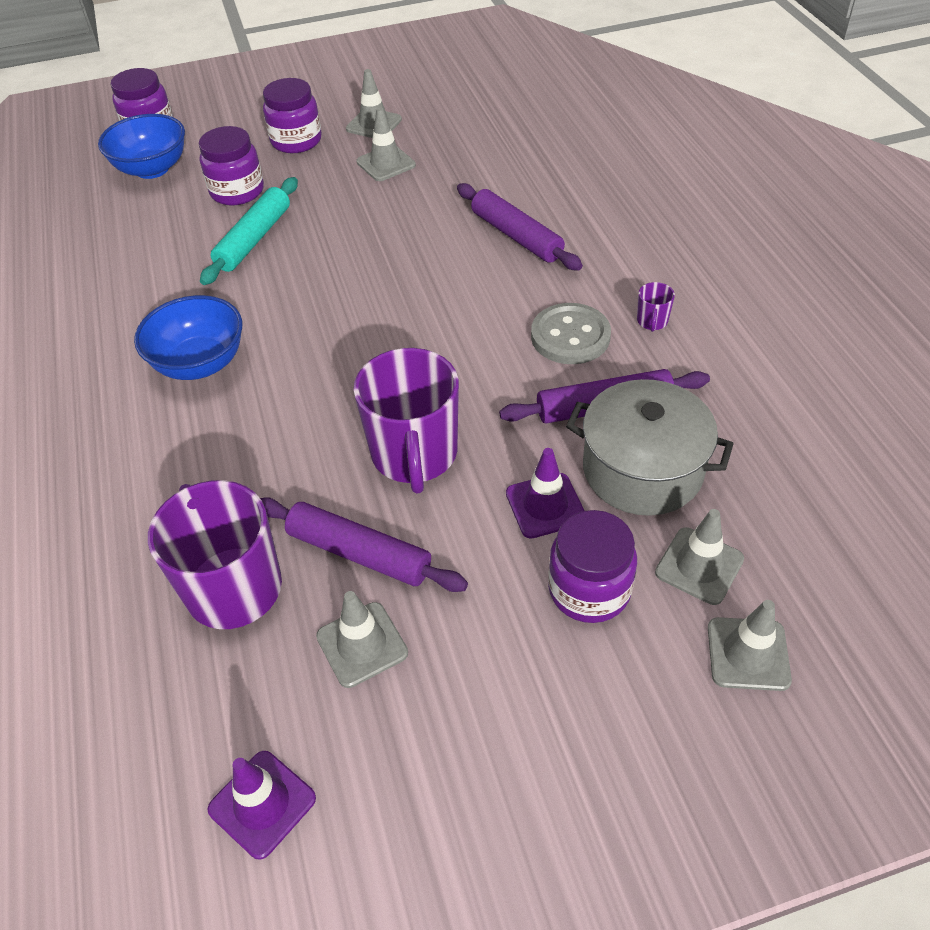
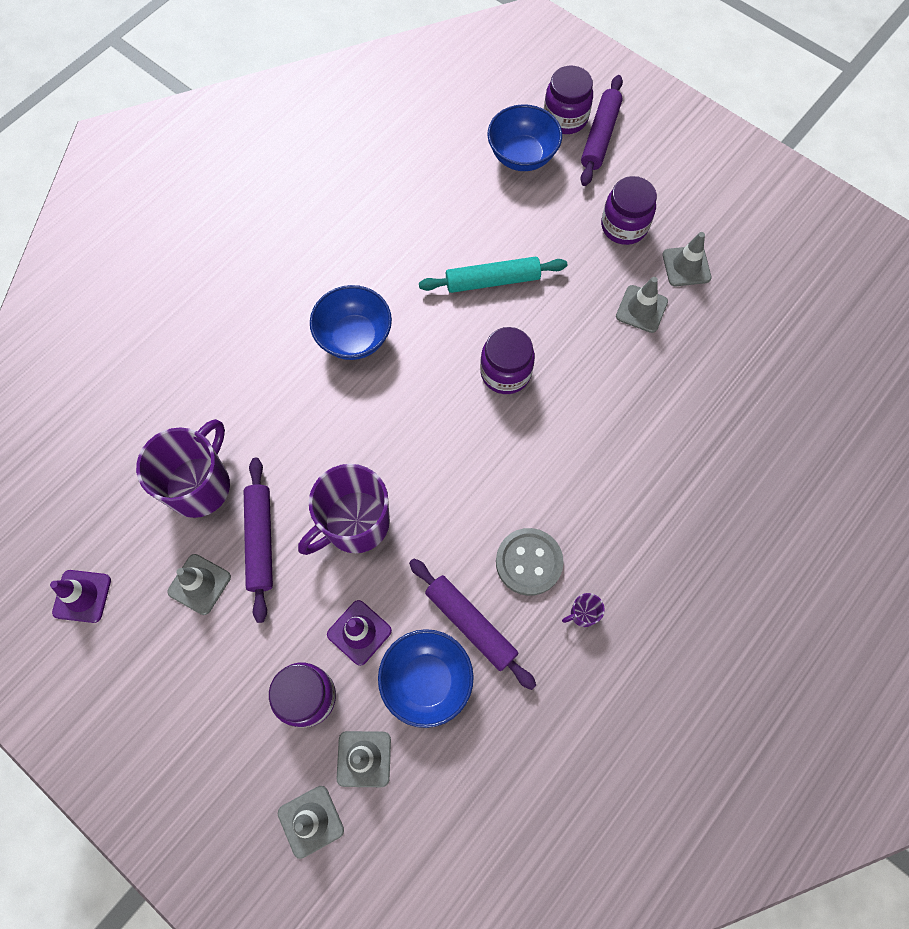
camera: 55 degrees right, 20 degrees up
purple jar [199,126,264,206] -> purple jar moved to [480,327,535,394]
purple rolling pin [457,183,583,270] -> purple rolling pin moved to [580,75,623,186]
grey pot [566,379,734,516] -> blue bowl [378,629,474,728]

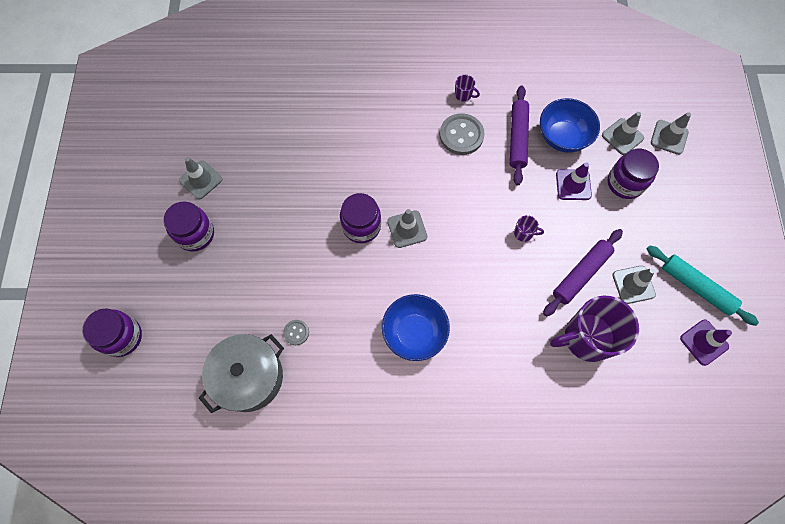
camera: 130 degrees left, 0 degrees up
purple mug [298,464,390,555] -> purple mug [514,215,544,242], size x0.40
turquoise rolling pin [419,256,567,293] -> turquoise rolling pin moved to [647,245,759,326]
blue bowl [487,104,562,171] -> none
purple rolling pin [580,75,623,186] -> none
grey traffic cone [616,277,668,333] -> grey traffic cone moved to [387,209,428,248]
none -> grey pot [199,334,284,413]
none -> grey button [283,320,309,345]

